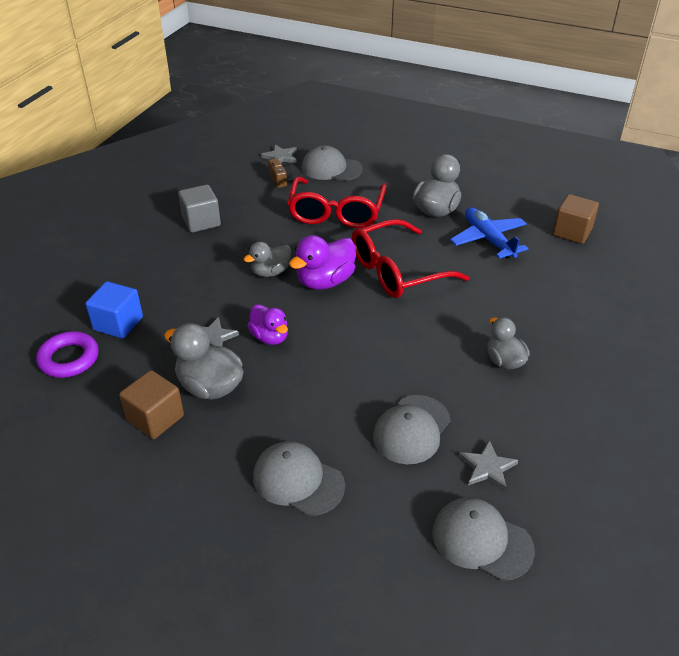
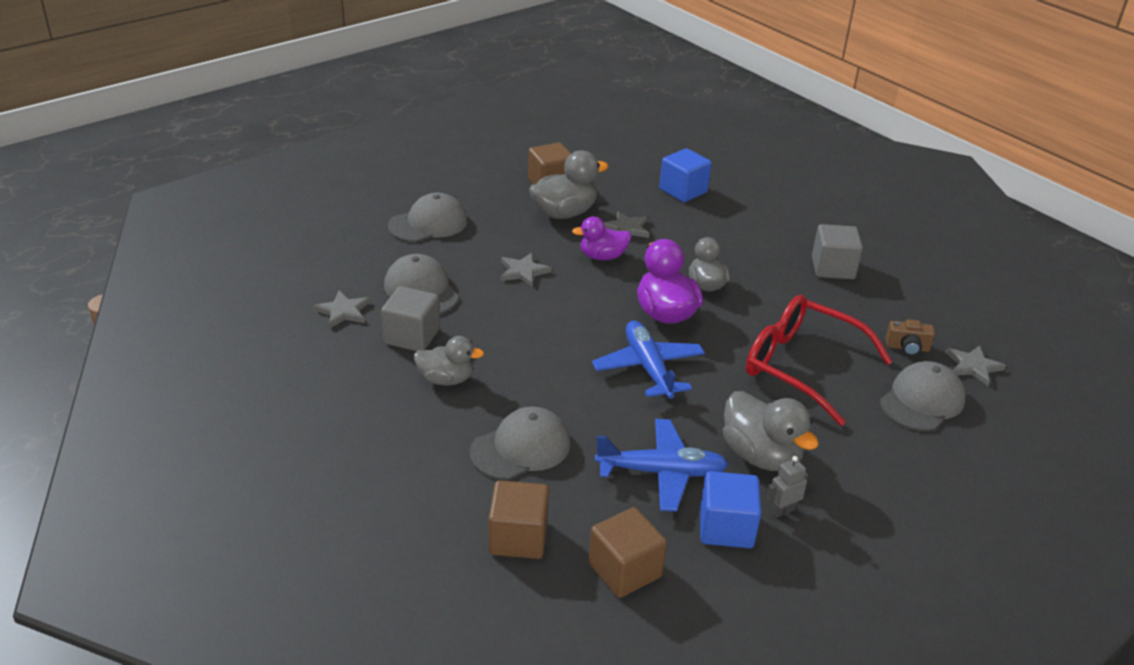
camera: 115 degrees right, 5 degrees down
purple ring [36,331,99,378] -> none
red glasses [352,219,469,298] -> blue plane [592,321,705,399]
grey cap [432,497,535,581] -> grey cap moved to [469,407,570,480]
none -> grey cube [381,286,440,351]
none -> brown cube [488,480,549,559]
none -> grey star [501,252,552,287]
none -> blue cube [700,471,761,548]
none -> grey robot [766,456,808,518]

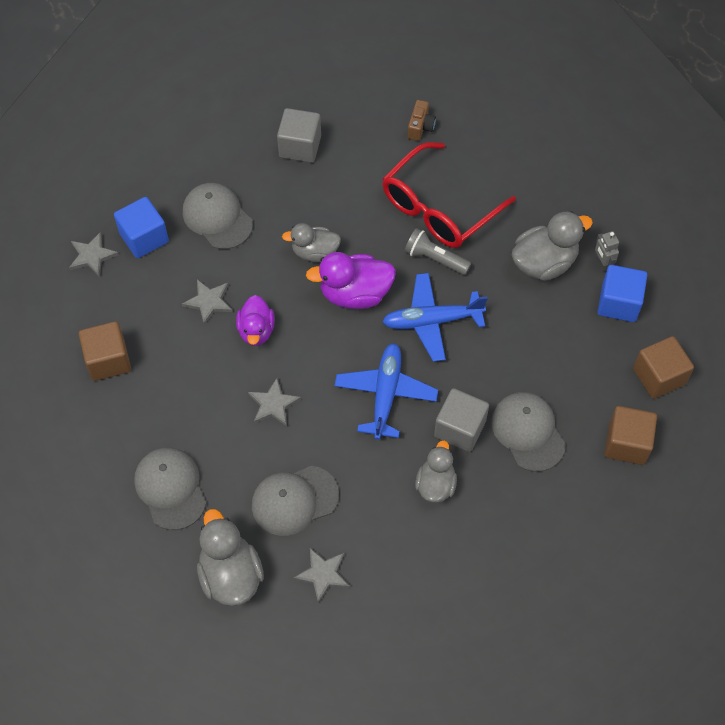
camera: 80 degrees left, 25 degrees up
grey cube [381,286,440,351] -> grey cube moved to [434,388,489,452]
grey duck [529,150,609,219] -> grey duck moved to [197,509,264,606]
blue plane [595,419,729,511] -> blue plane moved to [334,343,438,440]
grey cap [880,361,966,431] -> grey cap moved to [183,183,253,249]
grey star [946,345,1006,386] -> grey star moved to [69,232,119,277]
none -> grey flashlight [405,228,471,275]

